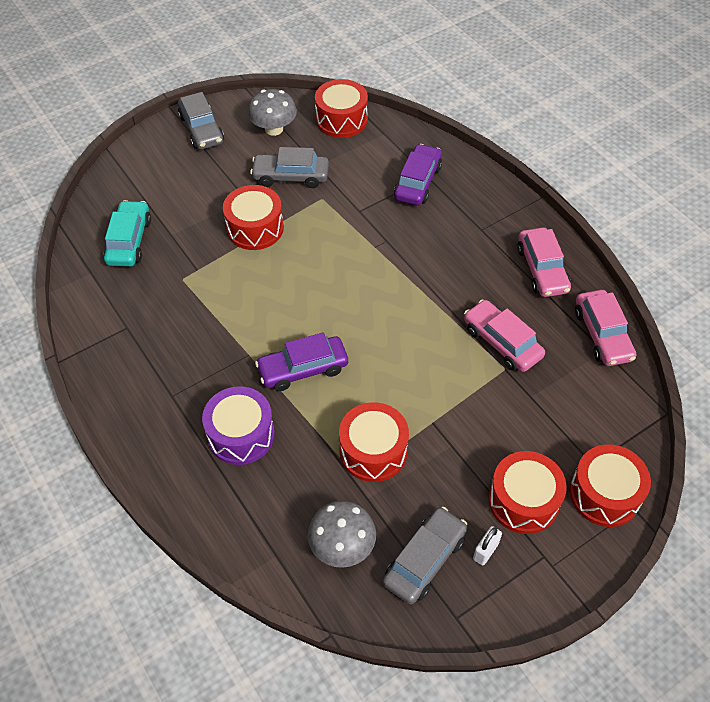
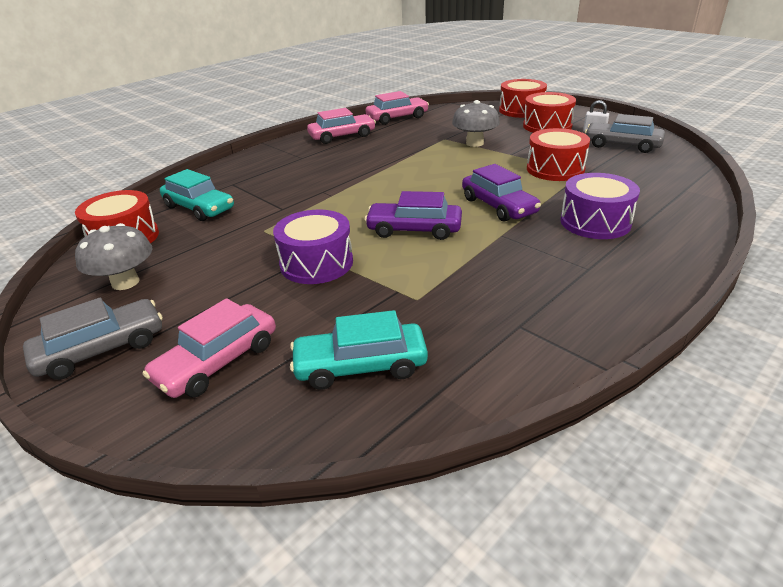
camera: 100 degrees left, 20 degrees down
red drum [223,185,284,250] -> purple drum [273,210,353,284]
grey car [250,147,329,188] -> none
grey mushroom [308,501,376,568] -> grey mushroom moved to [452,100,500,147]
purple car [394,144,442,206] -> purple car moved to [365,191,462,240]
pink car [464,299,545,372] -> pink car moved to [142,298,276,398]
none -> turquoise car [160,169,234,221]

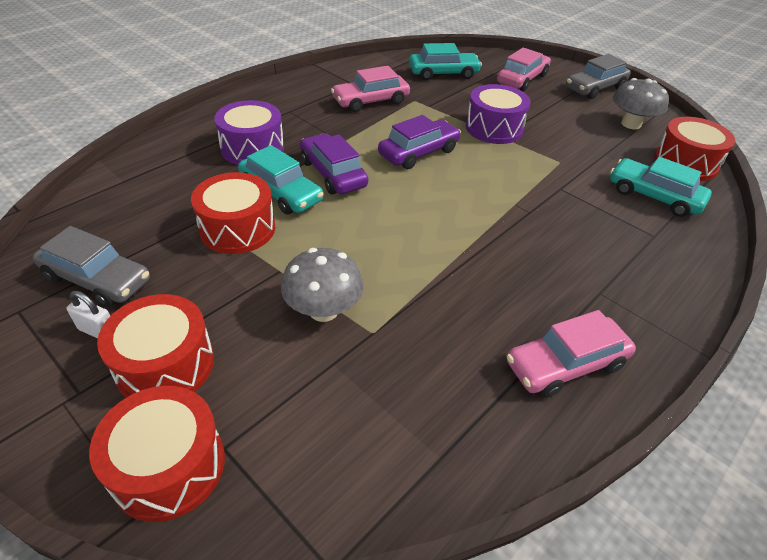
camera: 175 degrees right, 10 degrees up
purple car [365,191,462,240] -> purple car turned 45 degrees counterclockwise [378,115,461,169]
pink car [366,91,429,125] -> pink car moved to [331,66,410,112]
none -> turquoise car [238,145,324,215]

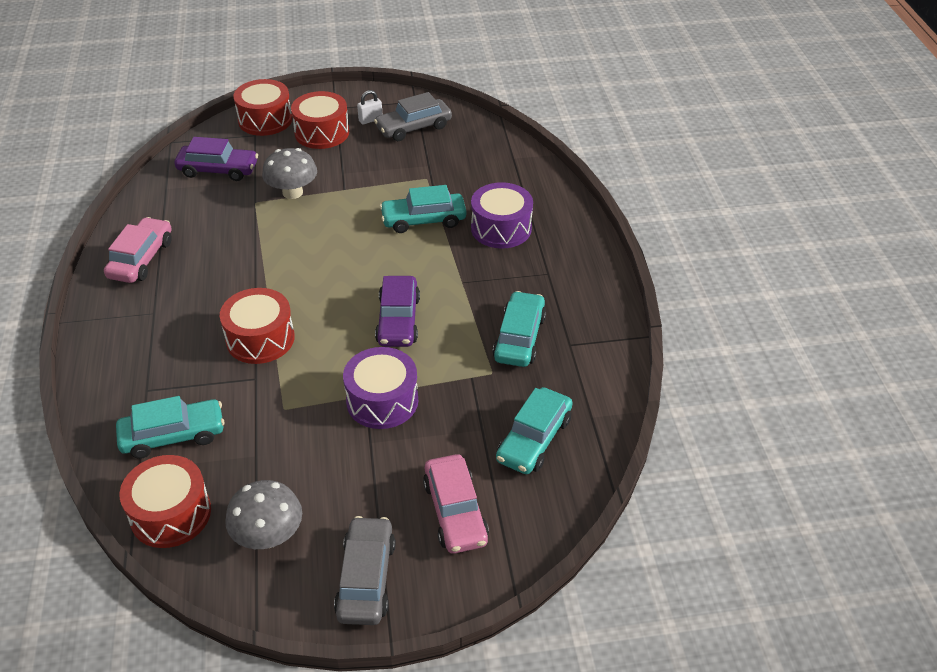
camera: 130 degrees right, 0 degrees up
red drum [191,172,275,254] -> red drum moved to [220,288,295,364]
purple car [300,133,368,194] -> purple car moved to [175,137,258,181]
pink car [331,66,410,112] -> turquoise car [493,291,546,367]

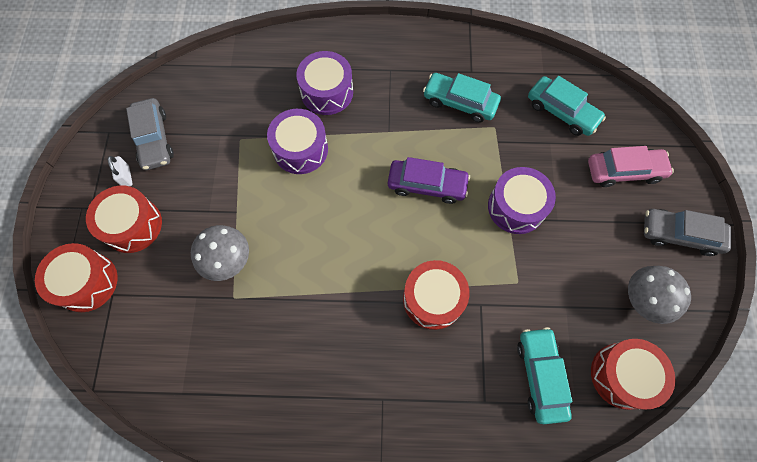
camera: 80 degrees left, 25 degrees up
pink car [104,217,172,283] -> none
purple car [175,137,258,181] -> none
turquoise car [380,185,466,233] -> purple drum [267,109,328,174]

